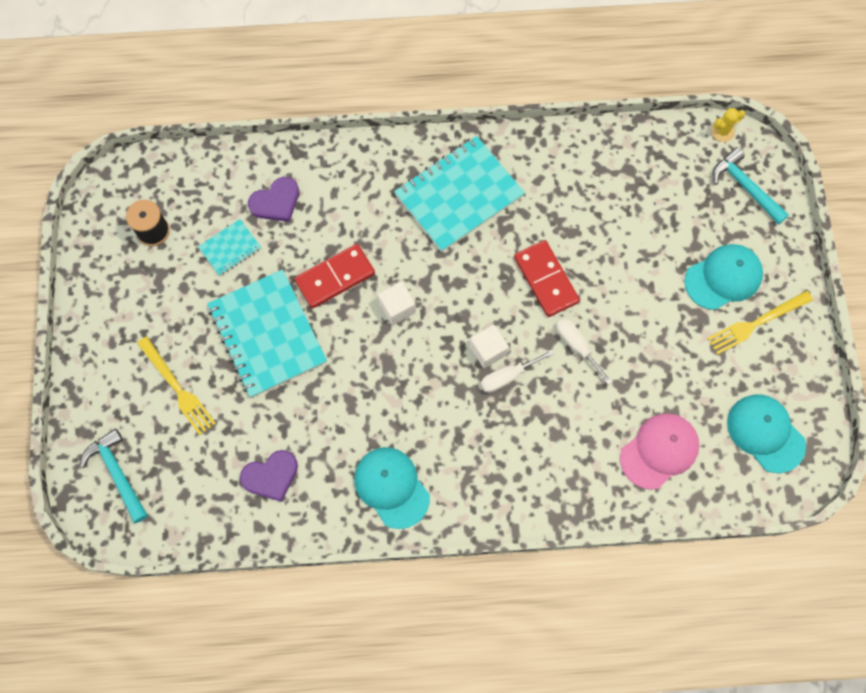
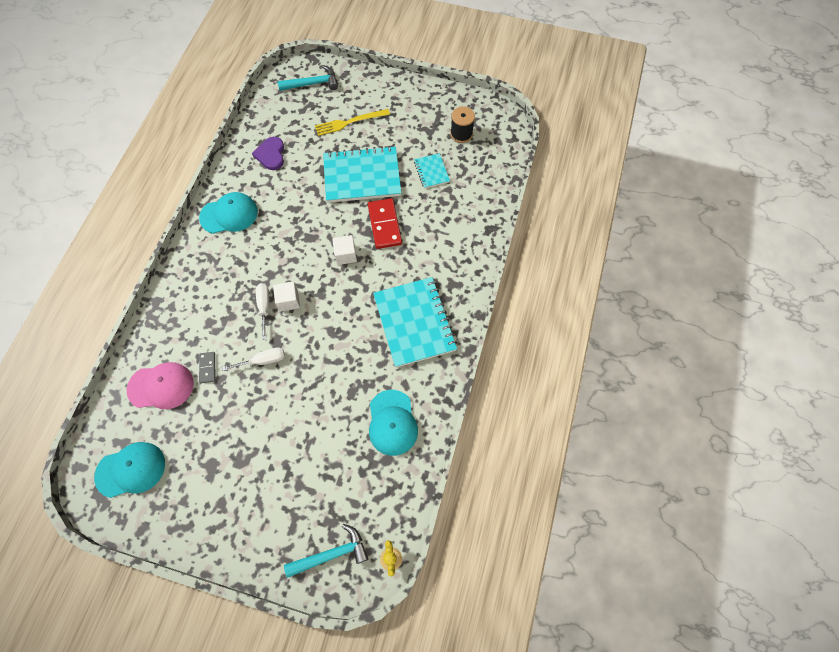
camera: 110 degrees right, 5 degrees down
purple heart [248,177,299,222] -> none
red domino [514,240,580,317] -> none
pink cap [620,413,700,490] -> pink cap turned 75 degrees counterclockwise [127,362,194,409]
turquoise cap [684,244,763,310] -> turquoise cap moved to [369,390,418,456]
yellow fork [707,291,813,355] -> none
none -> grey domino [199,352,215,383]

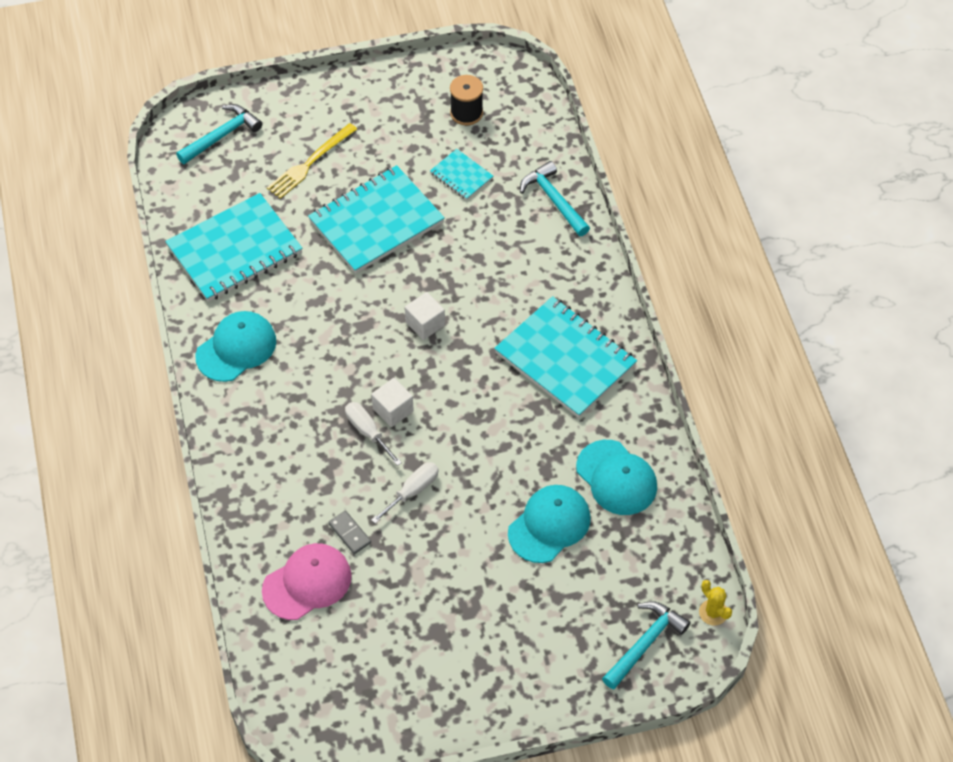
camera: 30 degrees left, 10 degrees down
turquoise cap [94,442,165,498] -> turquoise cap moved to [508,485,591,563]
purple heart [252,137,284,170] -> turquoise notebook [165,193,303,302]
red domino [368,198,402,249] -> none
none -> turquoise hammer [520,161,590,236]

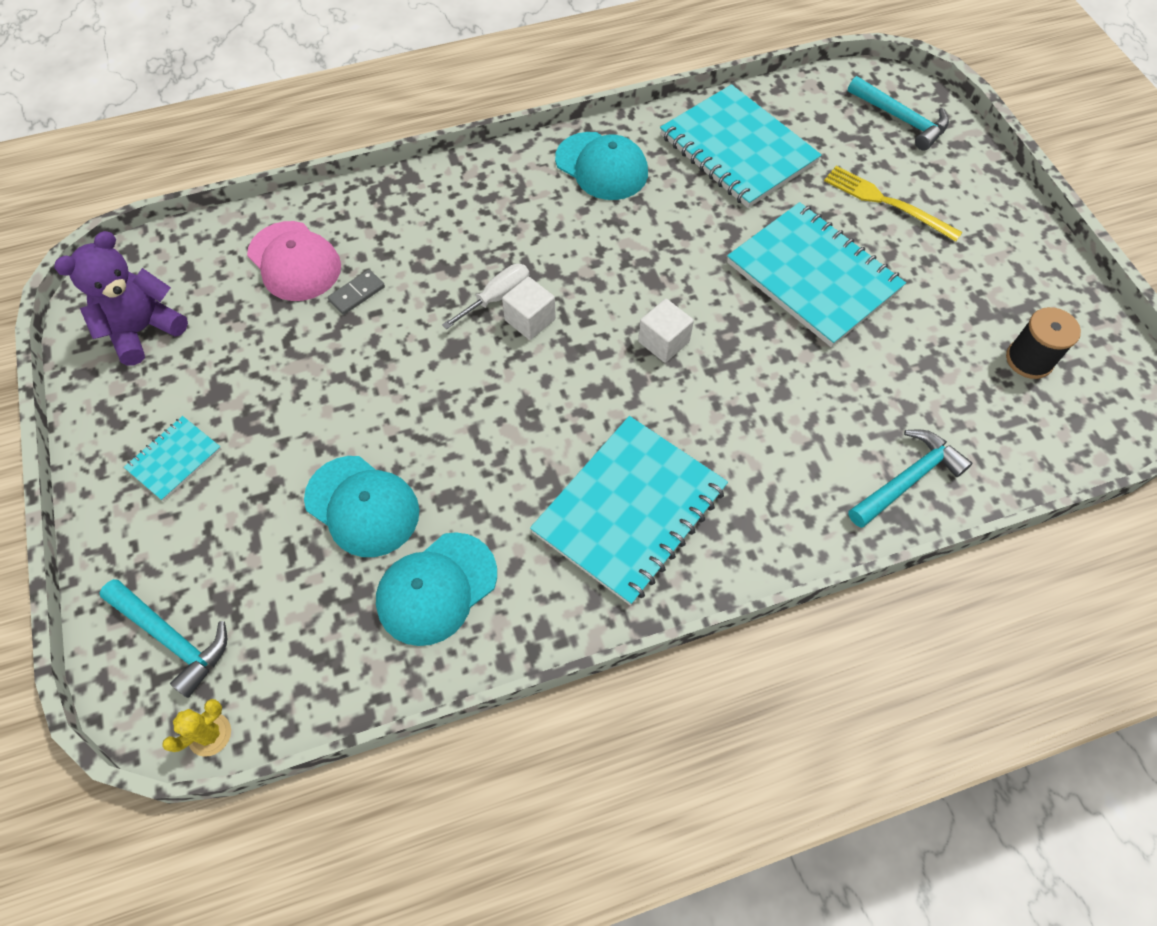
camera: 85 degrees right, 5 degrees up
white screwdriver [371,462,439,524] -> none
turquoise notebook [430,149,493,200] -> turquoise notebook moved to [124,416,221,501]
none -> purple teddy bear [54,231,188,365]

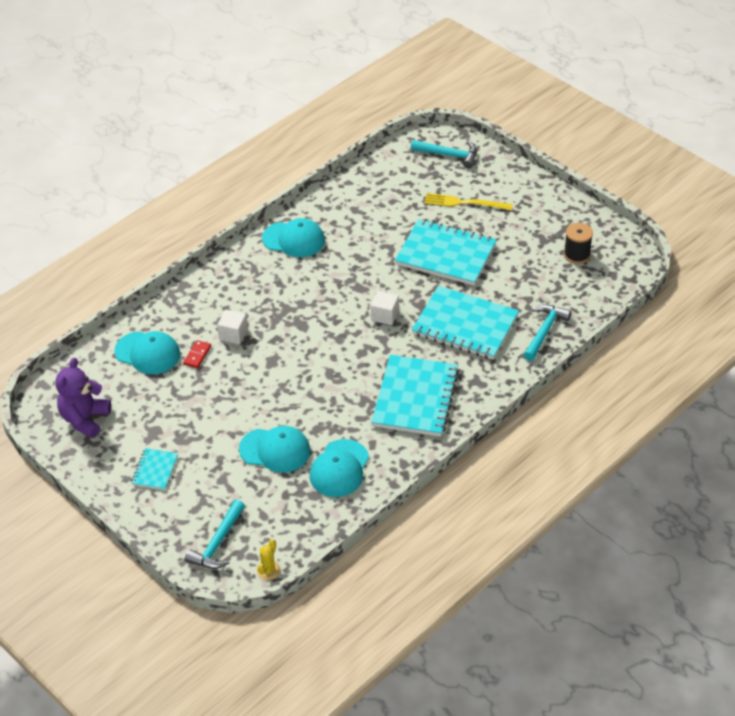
camera: 25 degrees left, 15 degrees down
turquoise hammer [99,579,227,698] -> turquoise hammer turned 105 degrees clockwise [185,500,245,569]
pink cap [247,221,341,301] -> turquoise cap [114,331,180,374]
grey domino [328,269,385,315] -> red domino [183,340,211,368]
white screwdriver [442,264,530,329] -> none
white cube [502,277,556,340] -> white cube moved to [217,310,248,344]
turquoise notebook [660,84,822,208] -> turquoise notebook moved to [412,286,519,360]

